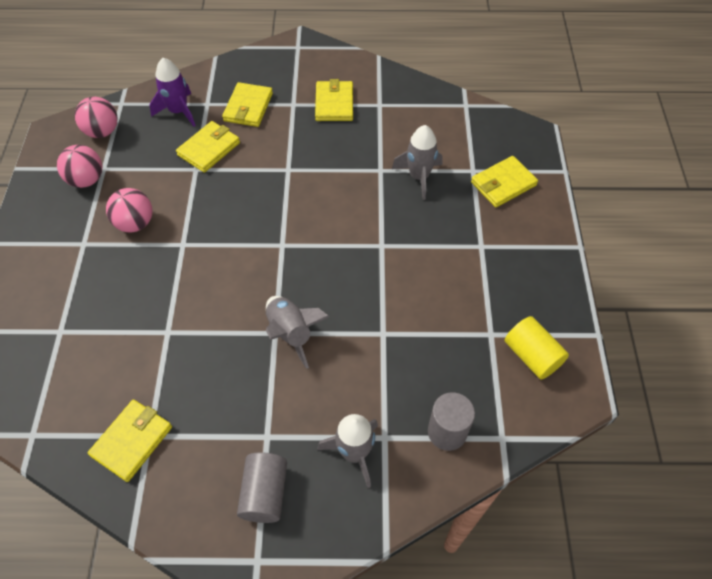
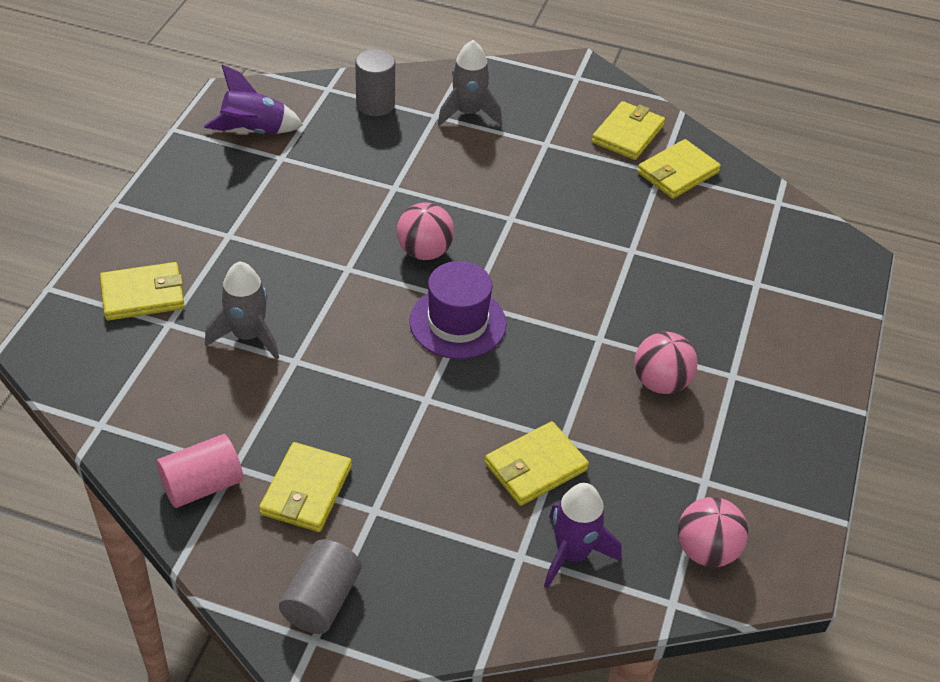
camera: 165 degrees left, 10 degrees down
pink ball [57,145,103,188] -> pink ball moved to [397,202,454,260]
yellow wallet [222,82,273,127] -> yellow wallet moved to [592,101,665,160]
grey cylinder [237,452,287,523] -> grey cylinder moved to [279,539,361,634]
grey rocket [266,296,329,369] -> none
yellow cylinder [505,316,569,380] -> purple rocket [204,65,303,134]
none -> pink cylinder [156,434,243,508]
none -> purple hat [409,261,506,359]

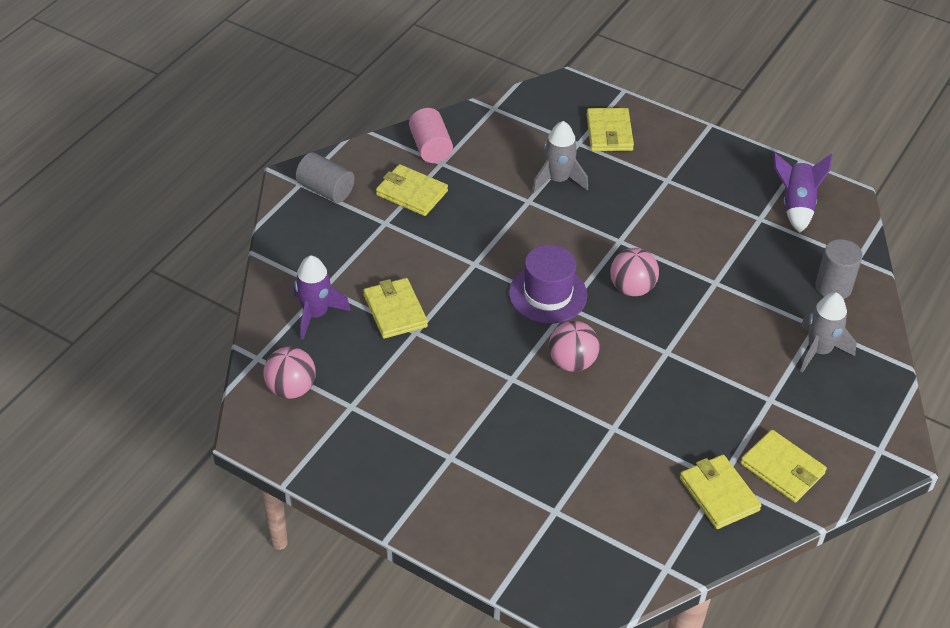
camera: 105 degrees right, 0 degrees up
pink ball [634,332,698,394] -> pink ball moved to [549,321,600,372]

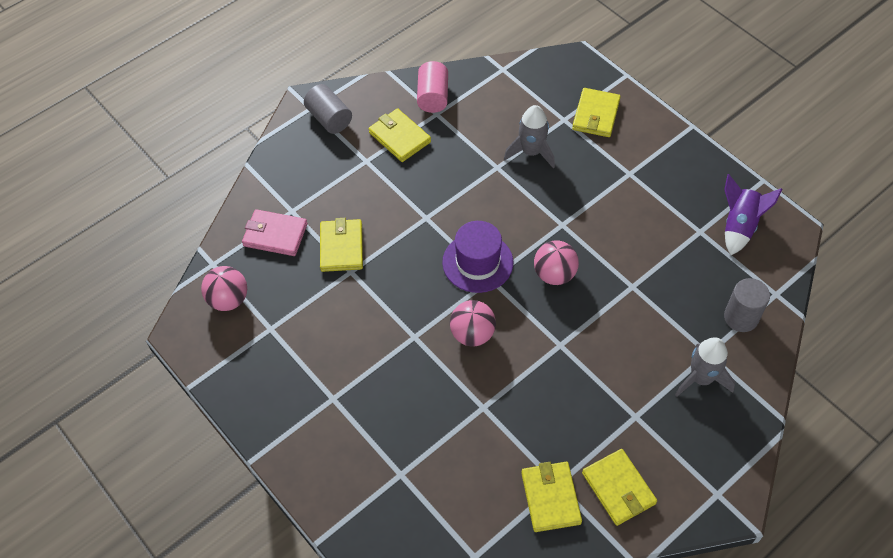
camera: 20 degrees right, 10 degrees up
purple rocket [294,255,351,340] -> pink wallet [242,209,308,256]

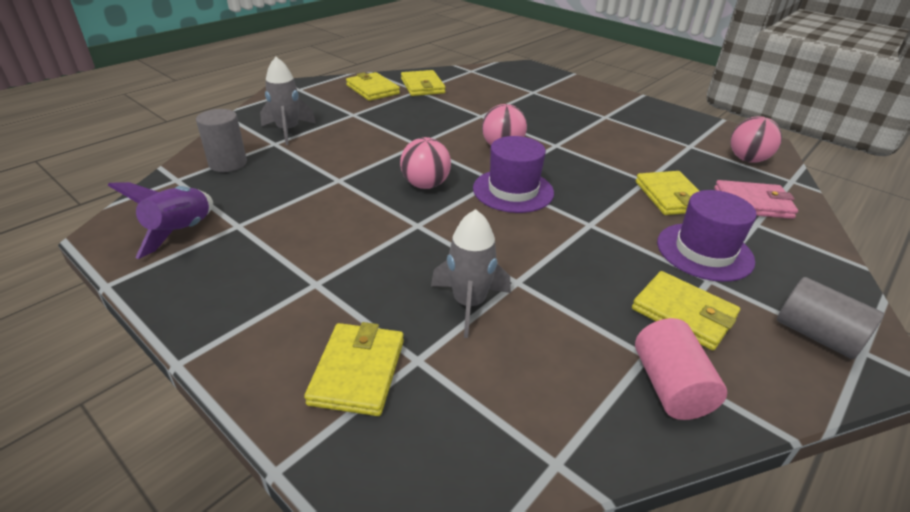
camera: 170 degrees right, 20 degrees down
none -> purple hat [657,190,757,282]

